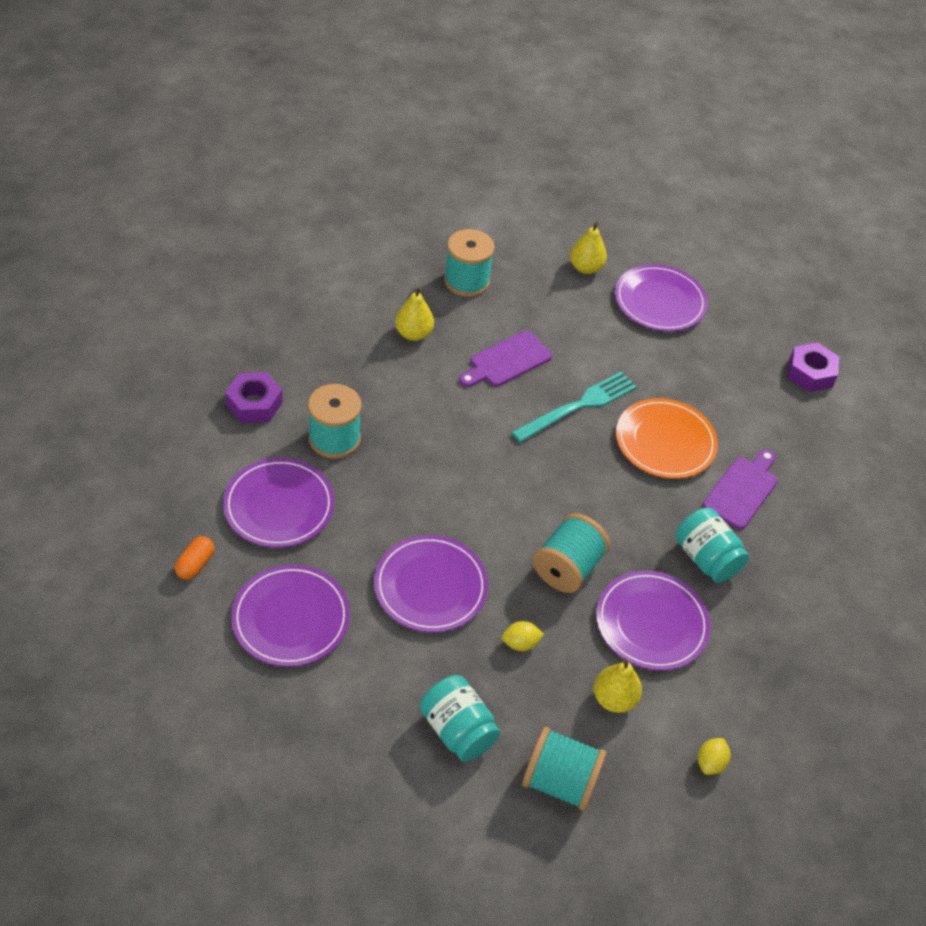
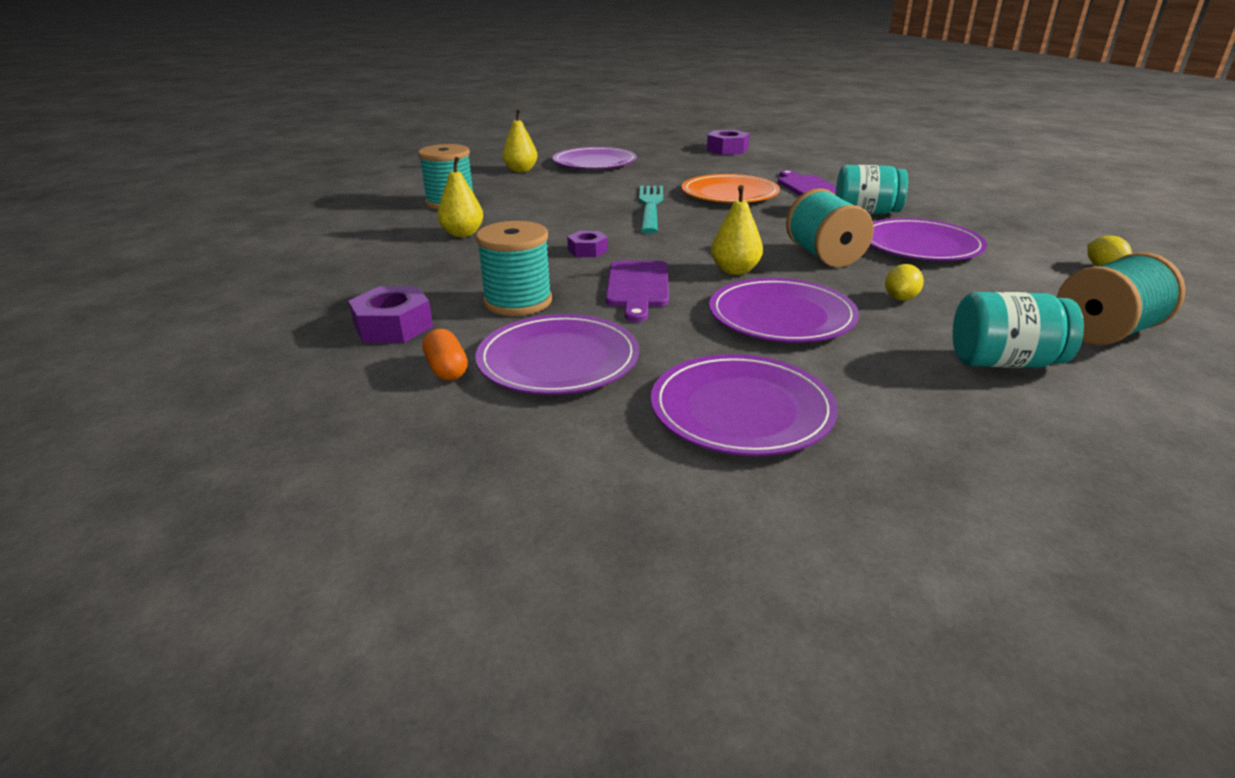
camera: 45 degrees left, 20 degrees down
orange capsule [175,536,215,580] -> orange capsule moved to [423,329,468,381]
purple cutting board [459,331,552,387] -> purple cutting board moved to [606,261,669,322]
yellow pear [594,658,642,713] -> yellow pear moved to [711,185,763,275]
none -> purple nut [567,231,608,257]

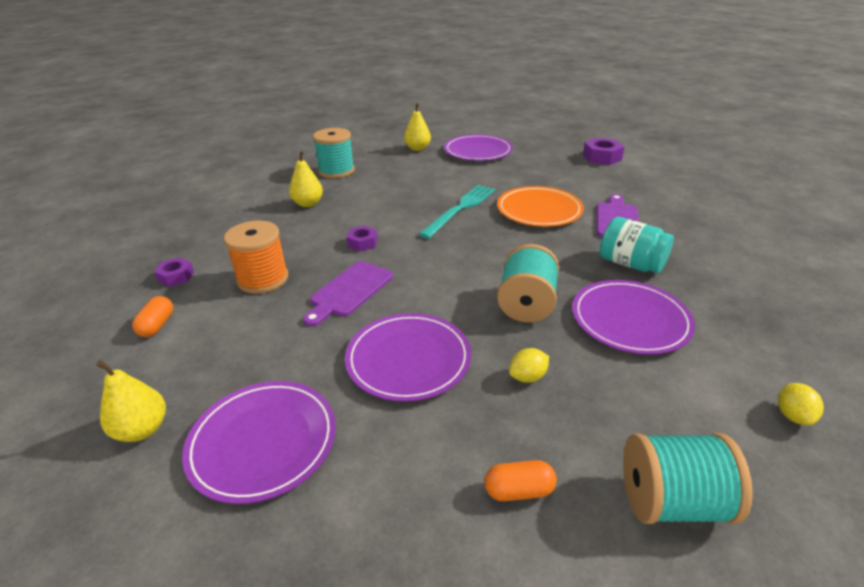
camera: 30 degrees right, 5 degrees up
purple nut [349,286,433,343] -> purple nut [154,257,194,287], size x0.63
turquoise spool [476,221,552,316] -> orange spool [224,220,289,294]
purple plate [476,314,639,395] -> none
yellow pear [711,185,763,275] -> yellow pear moved to [96,360,166,442]
turquoise jar [953,292,1084,368] -> orange capsule [485,460,557,501]

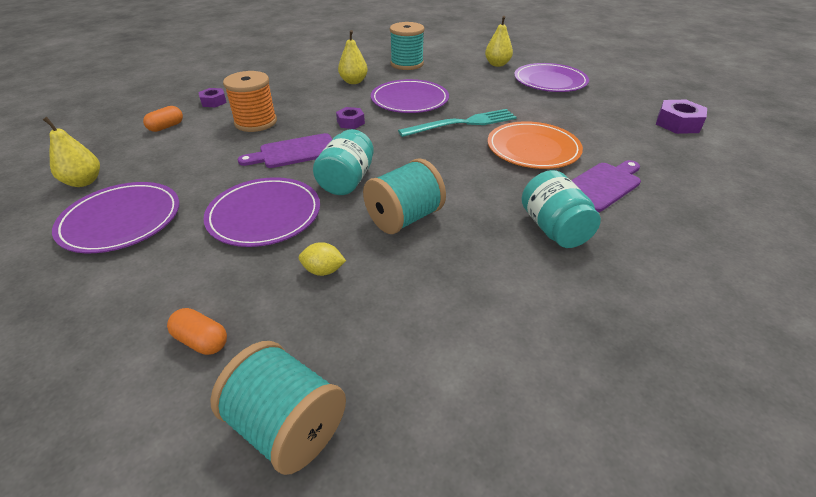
camera: 35 degrees right, 5 degrees up
purple plate [572,280,695,355] -> purple plate moved to [371,79,449,113]
yellow lemon [778,383,824,425] -> none
none -> turquoise jar [313,129,374,195]

